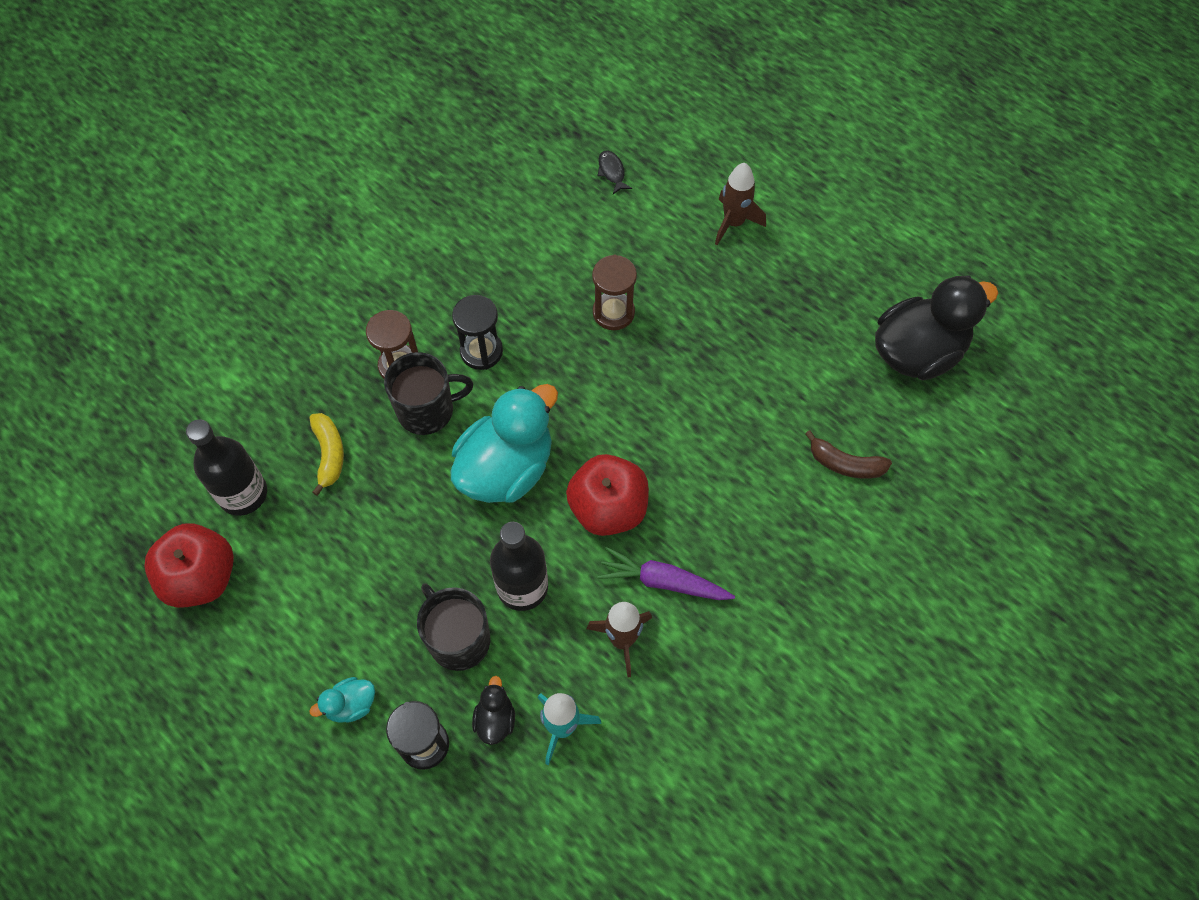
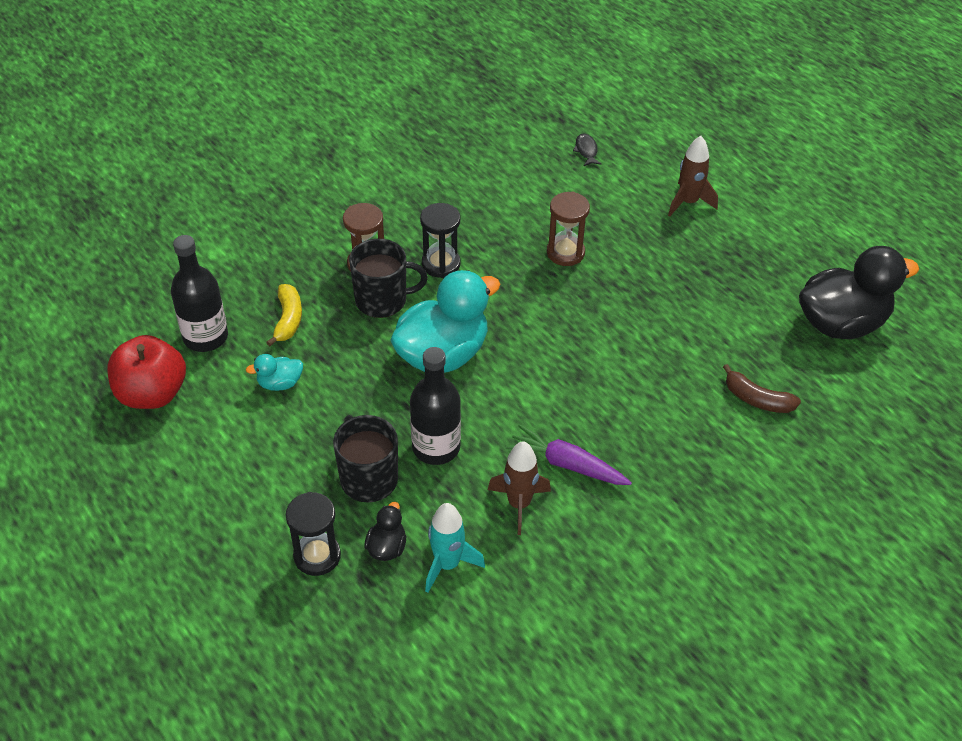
camera: 10 degrees right, 15 degrees down
turquoise duck [310,677,375,723] -> turquoise duck moved to [246,354,303,391]
red apple [566,454,649,536] -> none

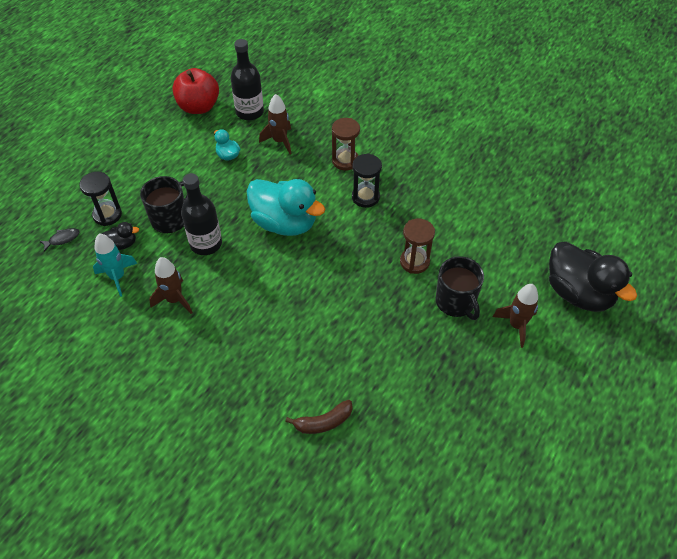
camera: 70 degrees right, 5 degrees up
yellow banana [266,284,302,346] -> brown rocket [259,94,291,154]
black mug [349,239,428,318] -> black mug moved to [435,256,484,320]
purple carrot [506,424,632,485] -> none
black fish [573,133,602,166] -> black fish moved to [40,228,80,252]
brown banana [723,364,801,413] -> brown banana turned 120 degrees counterclockwise [285,400,353,434]
black duck [799,246,919,339] -> black duck moved to [549,241,637,312]

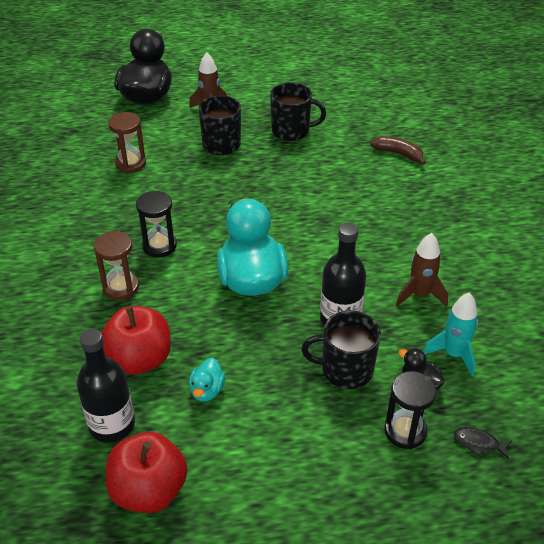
camera: 130 degrees left, 10 degrees down
brown rocket [259,94,291,154] -> red apple [101,306,171,375]
brown hourglass [400,219,435,274] -> brown hourglass moved to [108,112,146,173]
none -> black mug [270,82,326,141]

